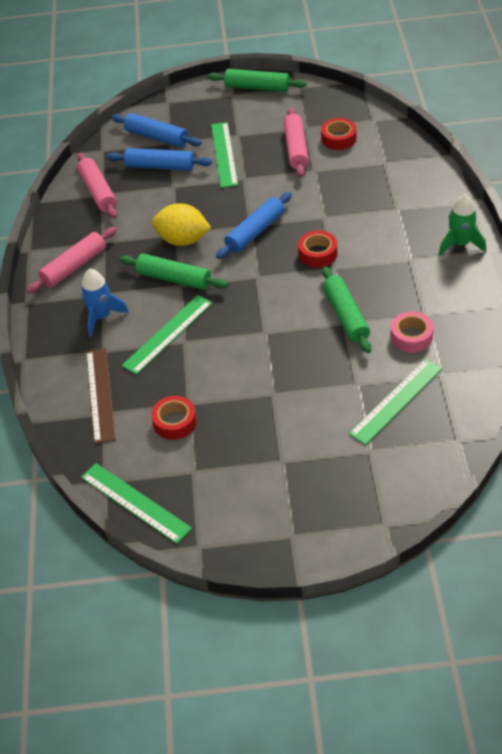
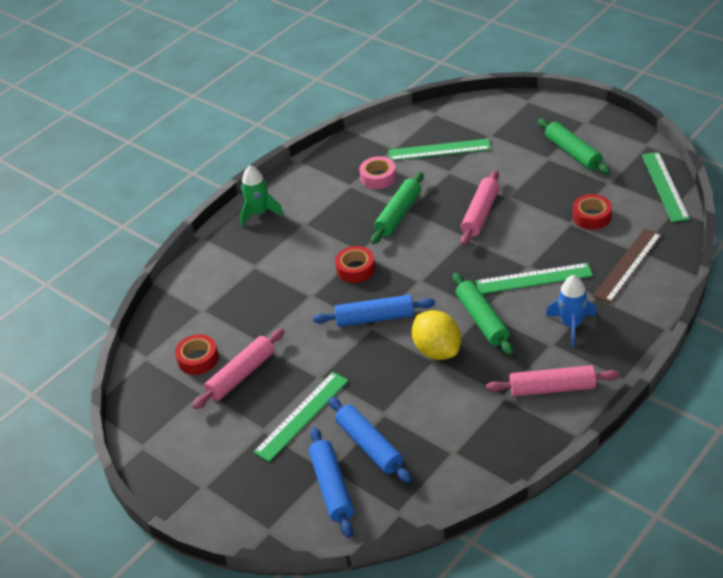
camera: 135 degrees left, 5 degrees down
pink rolling pin [77,153,117,218] -> pink rolling pin moved to [461,170,500,245]
green rolling pin [208,69,307,92] -> green rolling pin moved to [538,119,611,174]

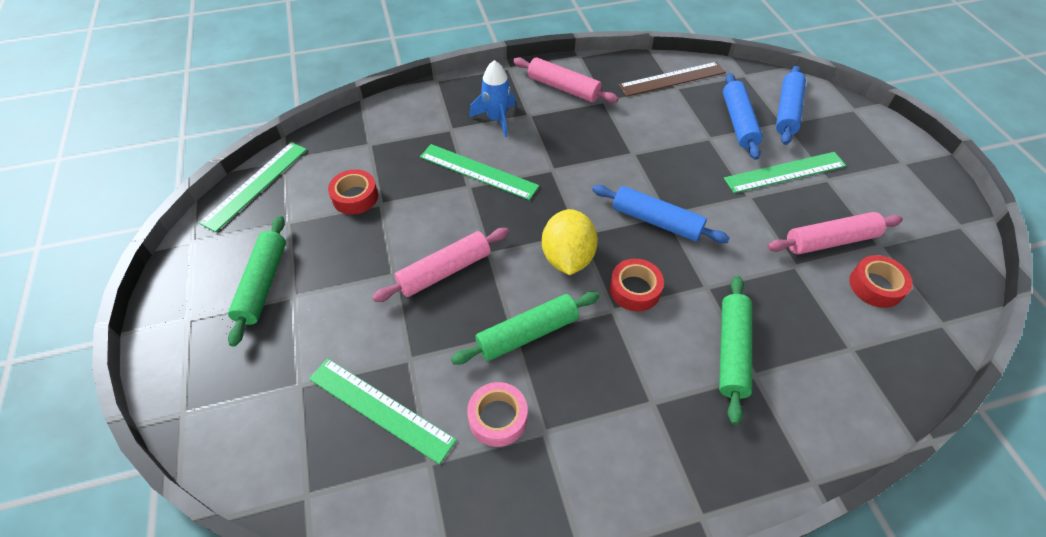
camera: 150 degrees left, 10 degrees up
green rocket [240,165,284,227] -> none
yellow lemon [412,310,461,360] -> yellow lemon moved to [542,209,598,275]
green rolling pin [453,273,513,355] -> green rolling pin moved to [719,276,752,425]
brown ruler [592,228,662,303] -> brown ruler moved to [619,62,726,96]

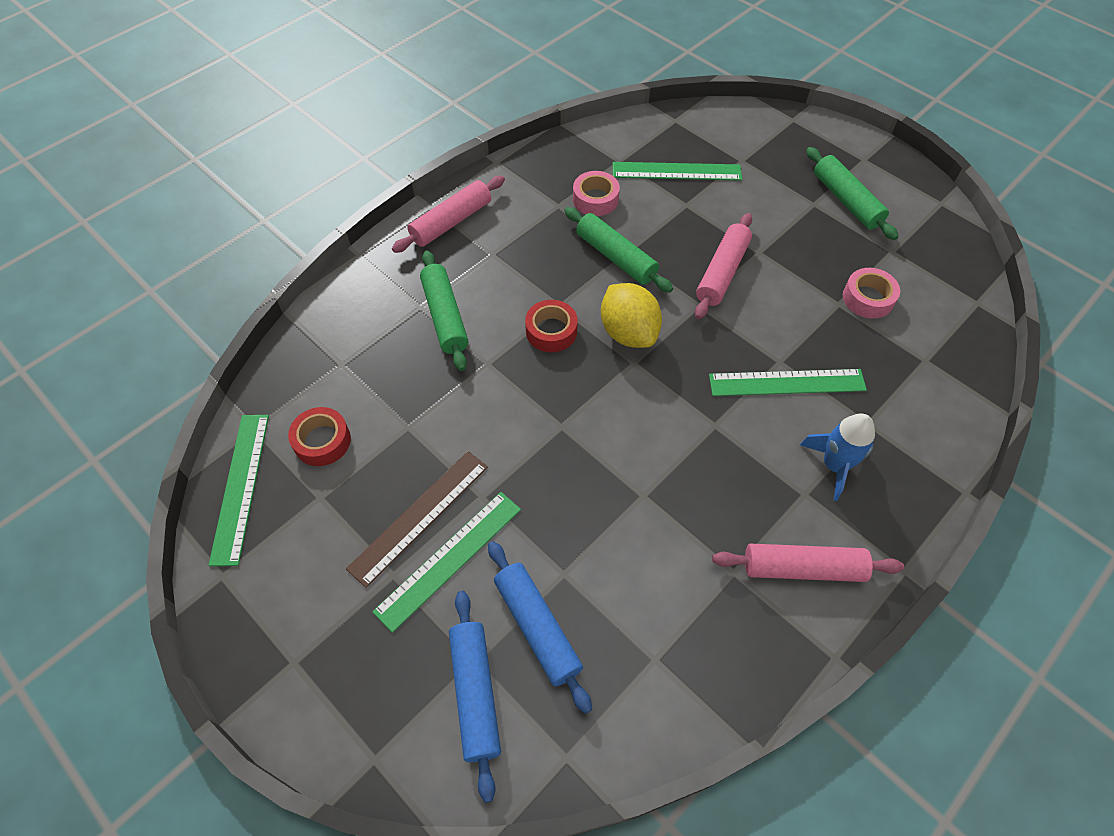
camera: 150 degrees right, 5 degrees up
green ruler [199,142,307,232] -> green ruler moved to [209,415,269,566]
red tape [328,169,378,215] -> pink tape [843,268,900,319]
green rolling pin [451,292,599,365] -> green rolling pin turned 75 degrees counterclockwise [564,207,673,293]
blue rolling pin [592,185,730,243] -> none
brown ruler [619,62,726,96] -> brown ruler moved to [346,451,488,588]
pink rolling pin [767,212,903,254] -> pink rolling pin moved to [392,176,505,253]

